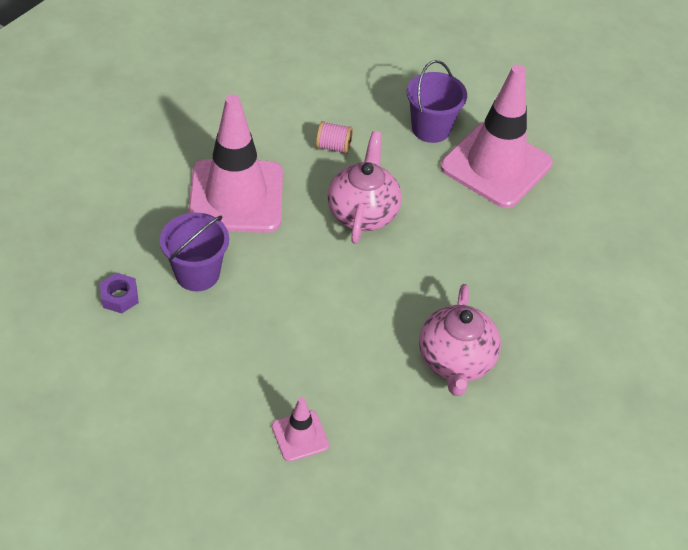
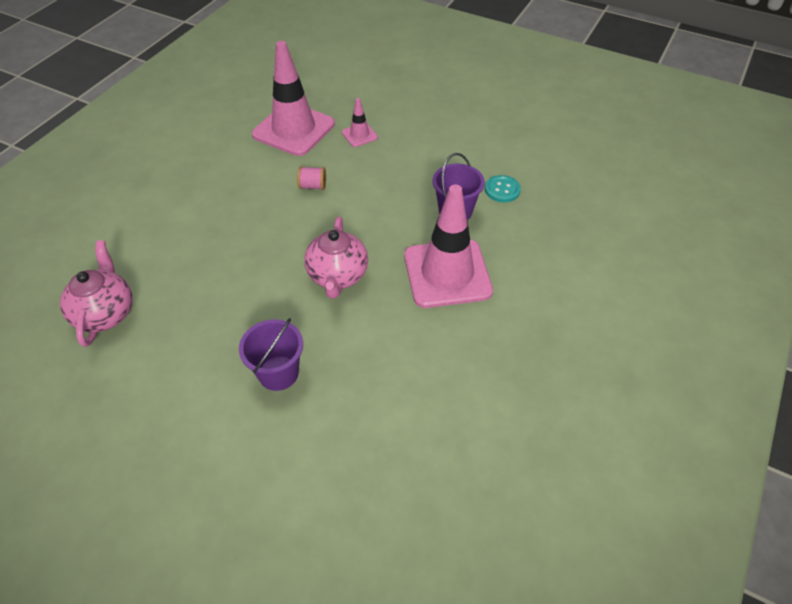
camera: 175 degrees right, 0 degrees up
purple nut [100,273,139,313] -> turquoise button [485,175,521,202]
pink spool [316,121,353,154] -> pink spool moved to [297,166,326,190]
pink teapot [419,284,501,396] -> pink teapot moved to [60,240,133,347]
pink traffic cone [440,65,553,208] -> pink traffic cone moved to [252,41,335,156]

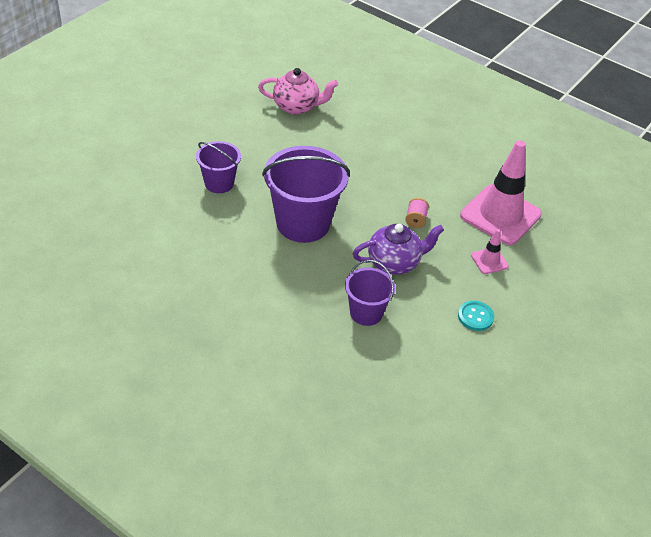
camera: 95 degrees right, 5 degrees down
pink teapot [304,217,368,299] -> purple bucket [262,146,350,243]
pink traffic cone [404,185,493,308] -> none
turquoise button [485,175,521,202] -> turquoise button moved to [458,301,494,331]
none -> purple teapot [353,224,444,275]

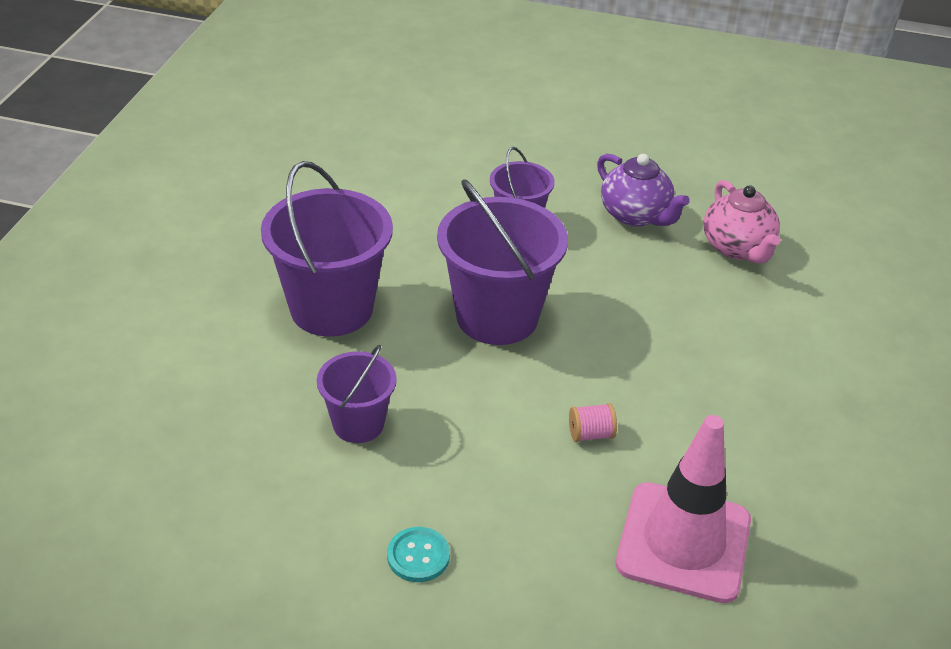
camera: 70 degrees right, 5 degrees down
purple teapot [353,224,444,275] -> purple teapot moved to [597,154,690,227]
pink traffic cone [471,229,509,274] -> none
none -> purple bucket [261,161,393,337]

